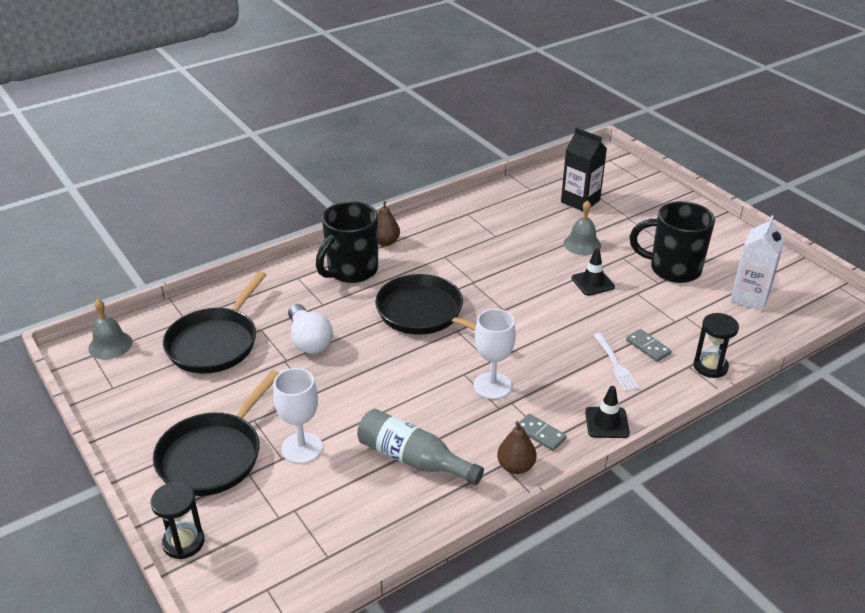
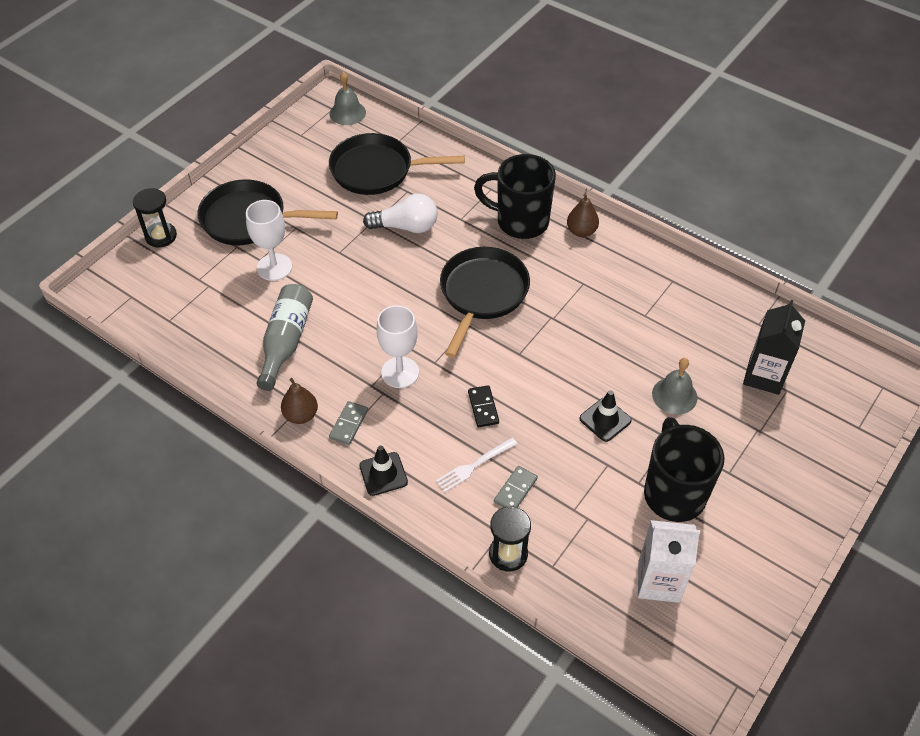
camera: 70 degrees right, 15 degrees up
white light bulb [288,304,333,354] -> white light bulb turned 135 degrees counterclockwise [363,194,438,233]
none -> black domino [468,385,499,427]

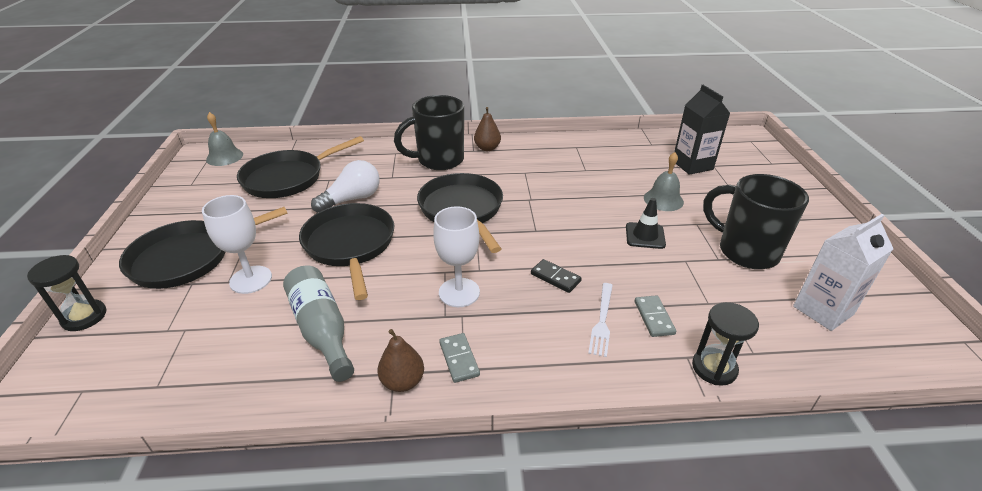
camera: 40 degrees left, 15 degrees down
black traffic cone [359,446,408,496] -> none
none -> black pan [299,203,394,300]

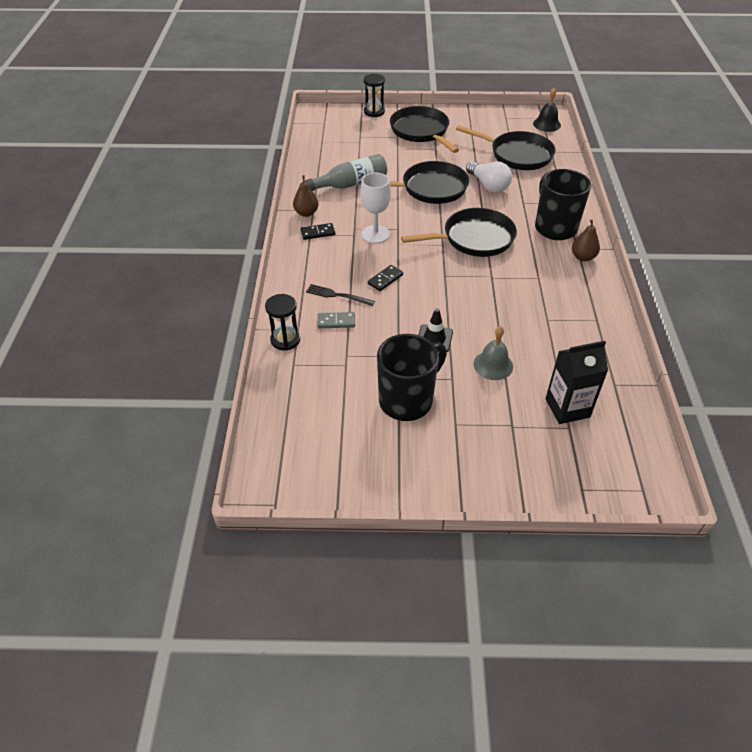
camera: 95 degrees right, 10 degrees up
white goblet [202,195,272,294] -> none
grey bell [206,112,243,166] -> black bell [533,88,561,132]
black pan [237,136,364,198] -> black pan turned 150 degrees clockwise [456,125,556,170]
grey domino [439,333,480,383] -> black domino [301,223,335,240]
white fork [588,283,613,357] -> black fork [306,284,375,306]
white carton [793,214,893,331] -> none

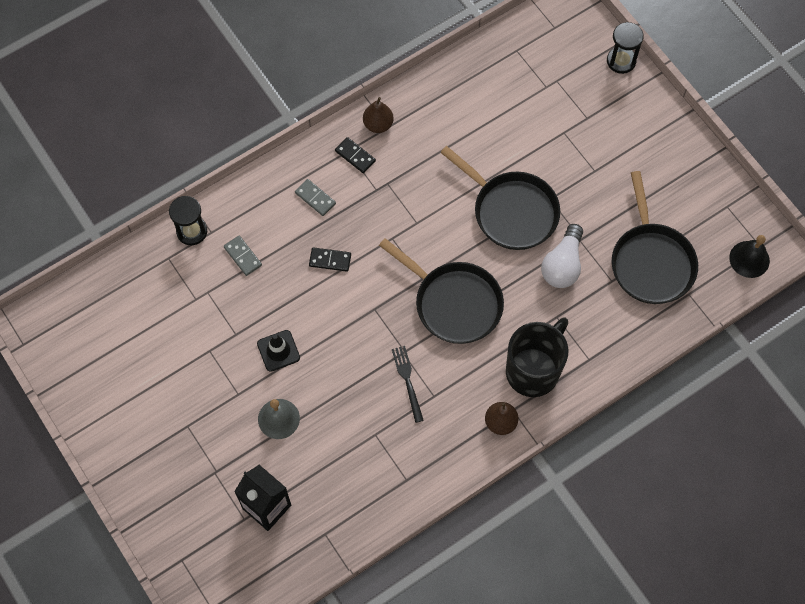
camera: 55 degrees right, 20 degrees up
grey bottle [305,154,387,191] -> none
black fork [306,284,375,306] -> black fork moved to [392,346,424,423]
white goblet [361,173,391,243] -> none
black mug [377,334,447,421] -> none
black pan [390,106,459,153] -> none
none -> grey domino [295,179,336,216]

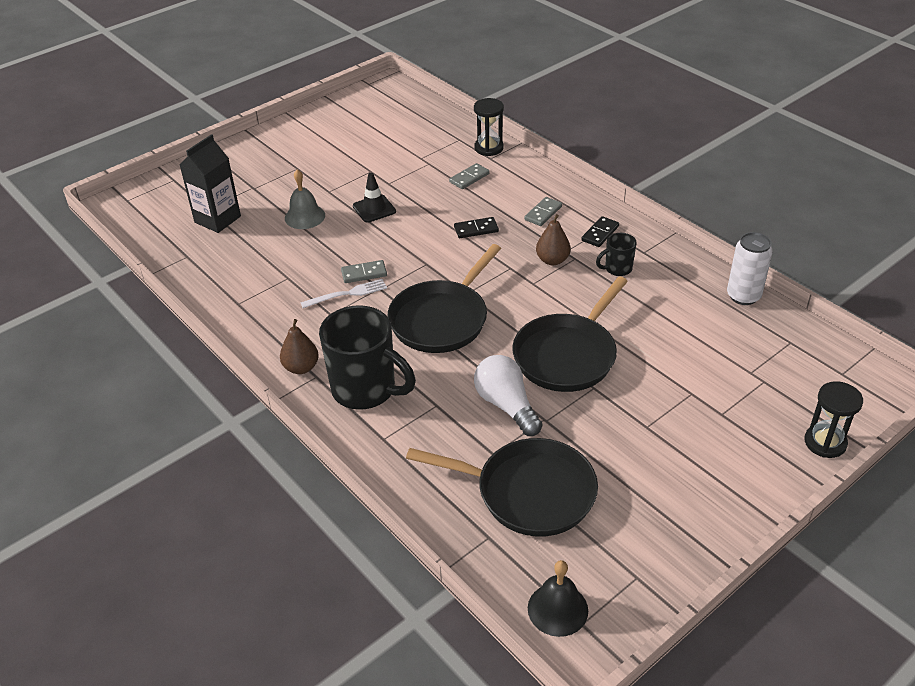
camera: 85 degrees right, 25 degrees down
black domino [309,247,351,272] -> black domino turned 75 degrees clockwise [454,217,499,238]
brown pear [363,97,394,133] -> brown pear moved to [536,214,571,265]
black fork [392,346,424,423] -> white fork [300,279,387,308]
white light bulb [541,224,583,288] -> white light bulb turned 45 degrees clockwise [474,355,542,436]
black pan [612,171,698,304] -> black pan turned 150 degrees counterclockwise [406,438,598,537]
none -> grey domino [341,260,387,283]
none -> black mug [596,233,637,276]
none -> white can [727,232,773,305]

